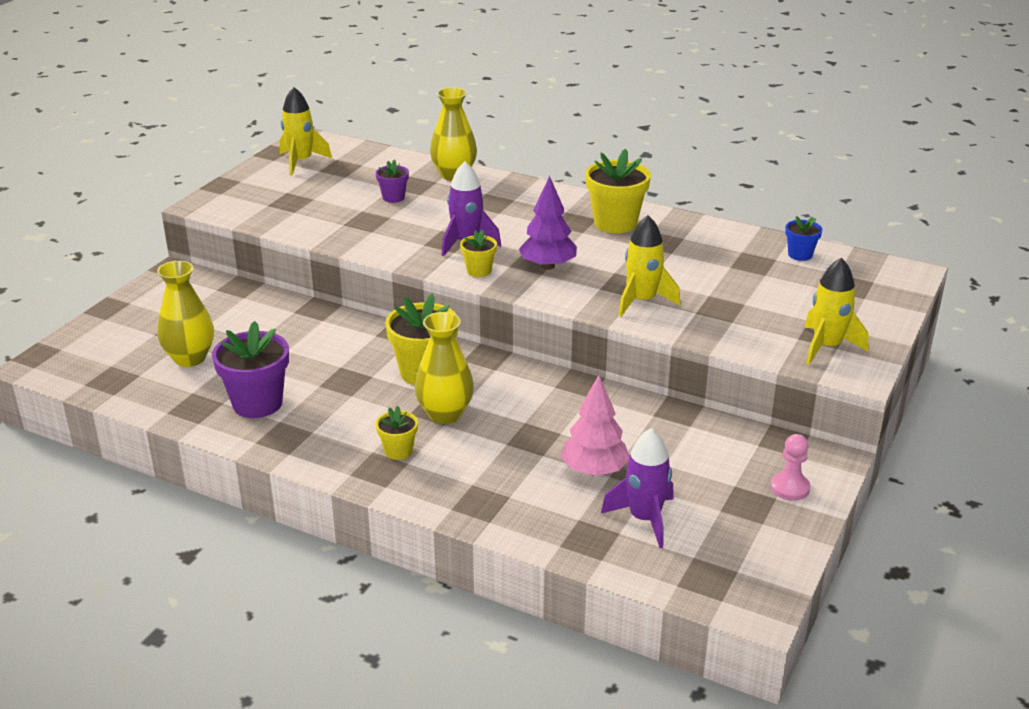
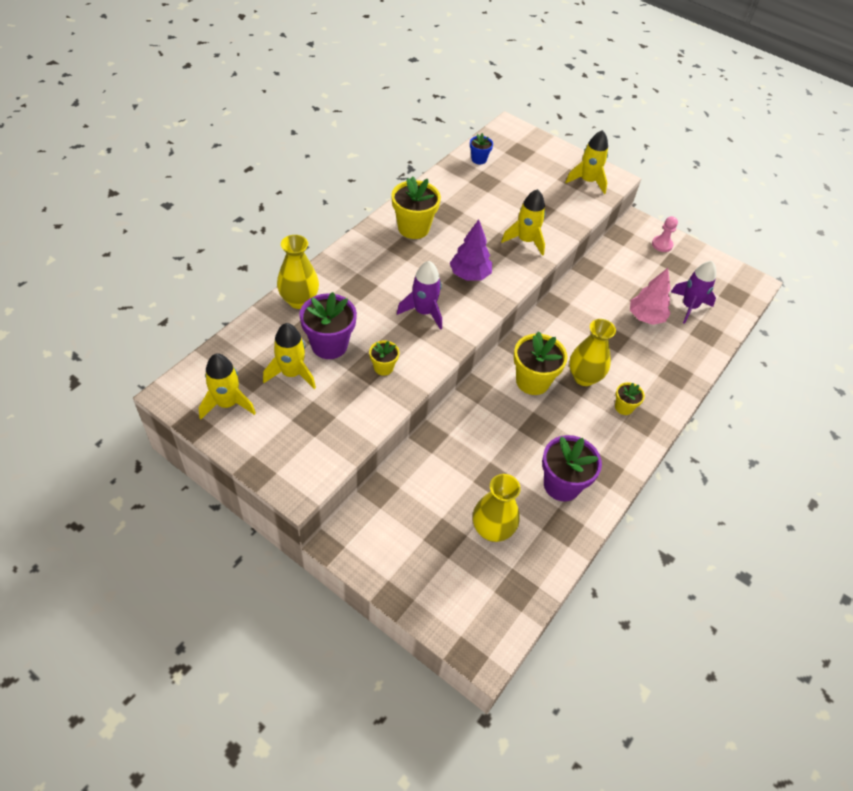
camera: 85 degrees left, 20 degrees up
purple flower pot [376,160,409,203] -> purple flower pot [299,292,357,359], size x1.87
yellow flower pot [460,230,497,277] -> yellow flower pot moved to [369,340,399,376]
none -> yellow rocket [263,323,316,389]

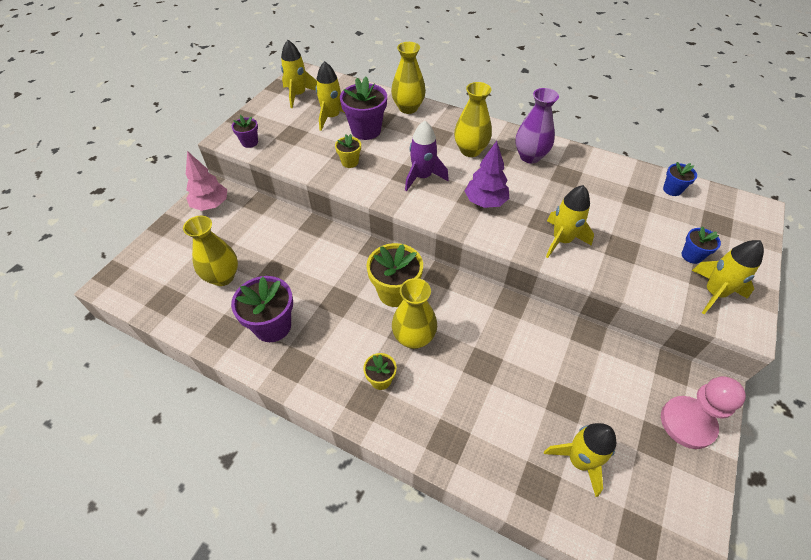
camera: 85 degrees right, 0 degrees up
yellow flower pot [391,176,441,239] -> purple vase [516,88,559,164]
pink tree [630,268,671,325] -> pink tree moved to [186,151,227,211]
pink pawn [652,216,678,252] -> pink pawn [661,376,746,449], size x1.72
purple rocket [671,261,716,324] -> yellow rocket [544,423,616,497]
none -> purple flower pot [232,115,258,148]
none -> yellow vase [454,82,492,157]
none -> blue flower pot [682,226,721,264]

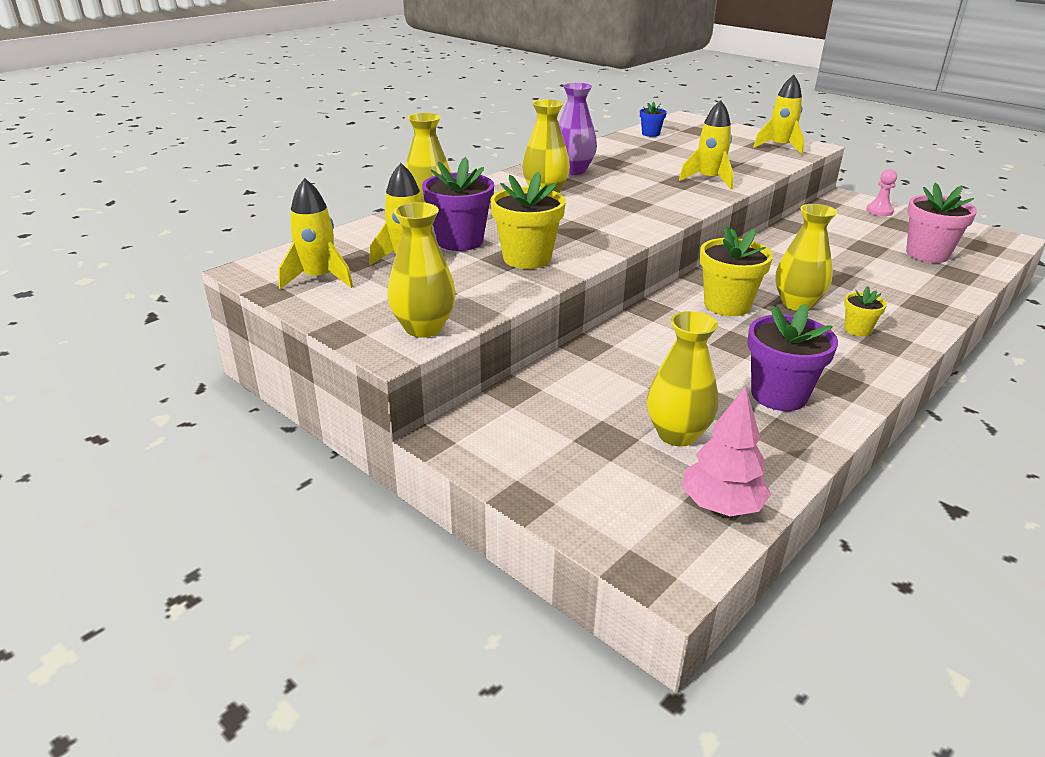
camera: 75 degrees left, 20 degrees down
pink tree [186,151,227,211] -> pink tree moved to [682,386,771,516]
purple flower pot [232,115,258,148] -> yellow vase [387,202,456,338]
yellow flower pot [335,134,361,168] -> yellow flower pot [491,171,566,269], size x1.87
purple rocket [405,121,449,191] -> none
purple tree [465,141,509,208] -> none
yellow rocket [544,423,616,497] -> pink flower pot [906,183,977,263]
pink pawn [661,376,746,449] -> pink pawn [866,169,897,216], size x0.58
blue flower pot [682,226,721,264] -> none

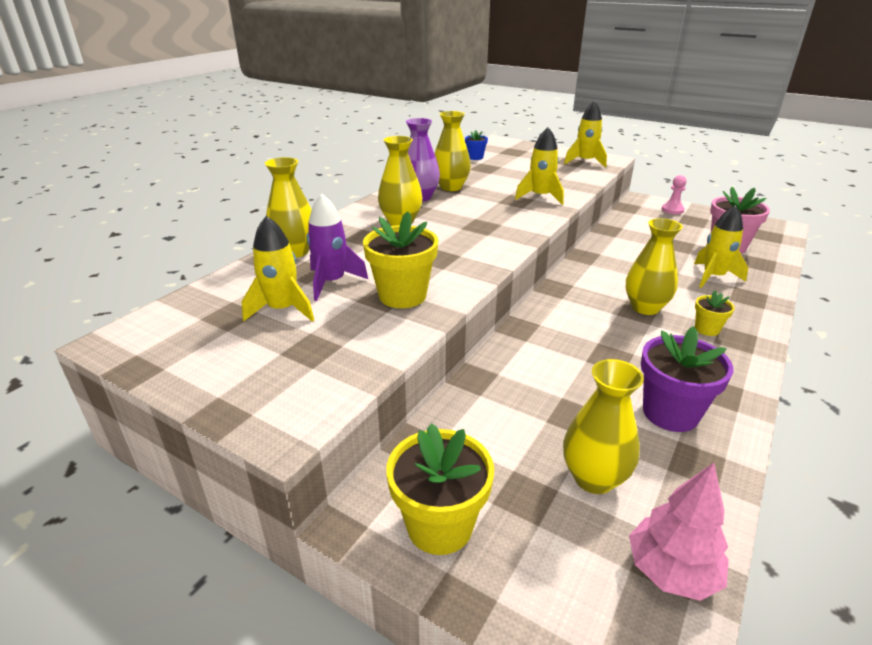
camera: 10 degrees left, 0 degrees up
yellow rocket [278,178,353,289] -> yellow rocket moved to [694,205,748,288]
yellow vase [387,202,456,338] -> yellow vase moved to [435,111,471,191]
purple flower pot [422,157,494,251] -> purple rocket [307,194,368,301]
yellow flower pot [700,225,773,316] -> yellow flower pot moved to [386,423,494,555]

